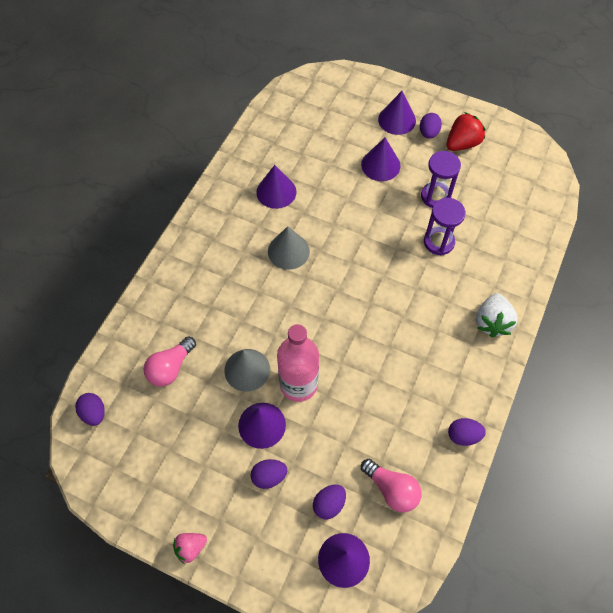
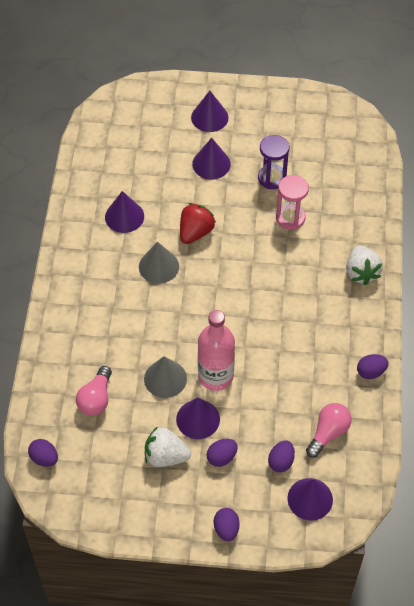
camera: 20 degrees left, 5 degrees down
pink strawberry [173,533,207,564] -> none
pink light bulb [361,459,422,512] -> pink light bulb turned 75 degrees counterclockwise [306,403,351,458]
purple egg [420,113,442,139] -> purple egg moved to [214,508,240,541]
purple hourglass [424,198,465,255] -> pink hourglass [276,175,309,230]
red strawberry [446,112,485,151] -> red strawberry moved to [180,203,216,244]
none -> white strawberry [145,426,191,467]

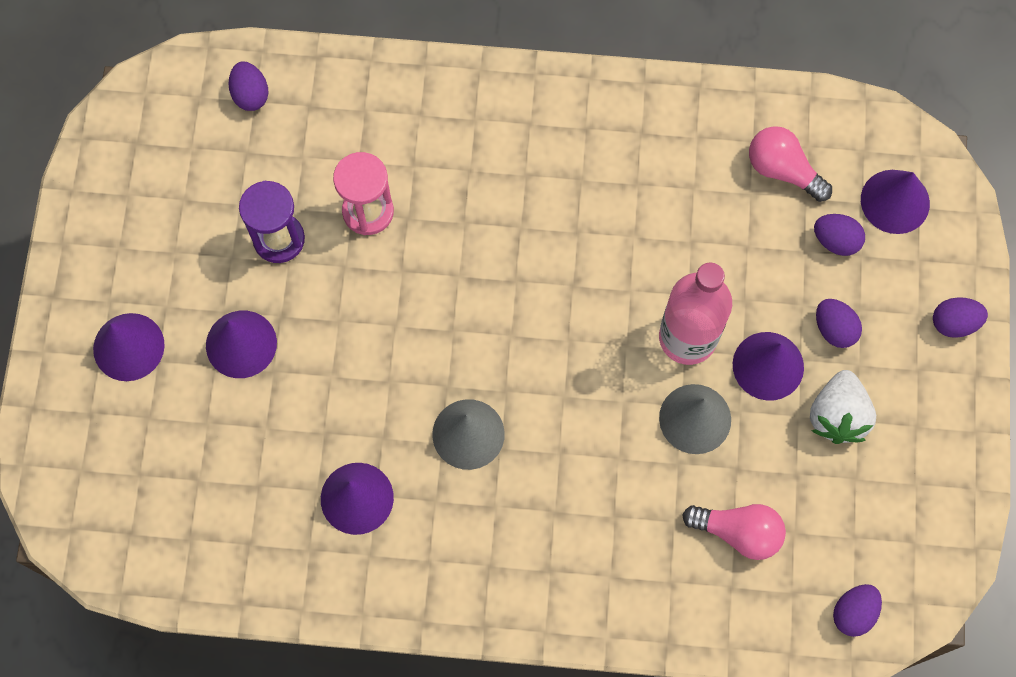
camera: 90 degrees left, 15 degrees up
red strawberry [180,203,216,244] -> none
white strawberry [346,246,383,285] -> none
purple egg [357,354,389,379] -> purple egg moved to [229,61,269,111]

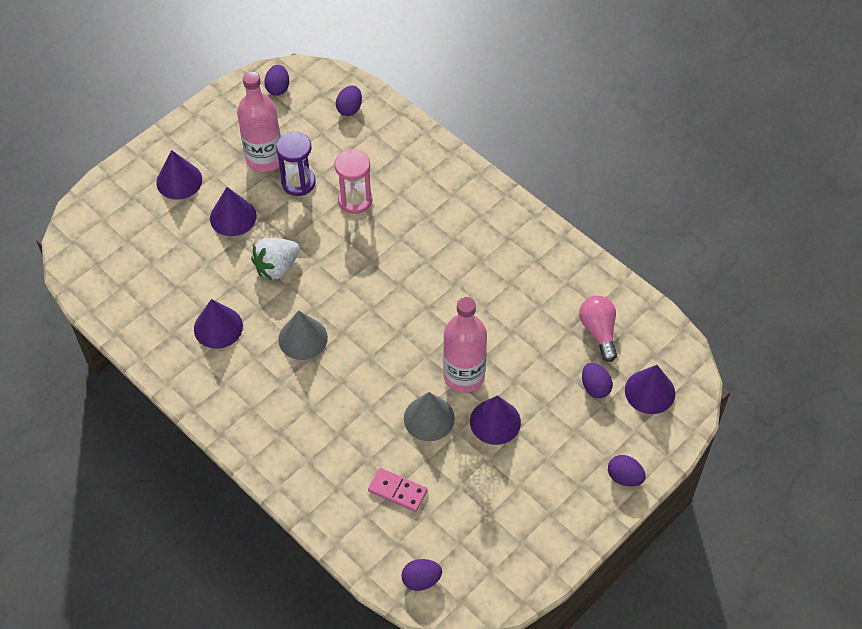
camera: 40 degrees right, 15 degrees down
pink light bulb [682,504,786,560] -> pink domino [368,468,428,512]
white strawberry [810,370,876,444] -> white strawberry moved to [251,238,300,281]
purple egg [816,299,862,348] -> purple egg moved to [264,65,289,96]
none -> pink bottle [237,71,281,172]

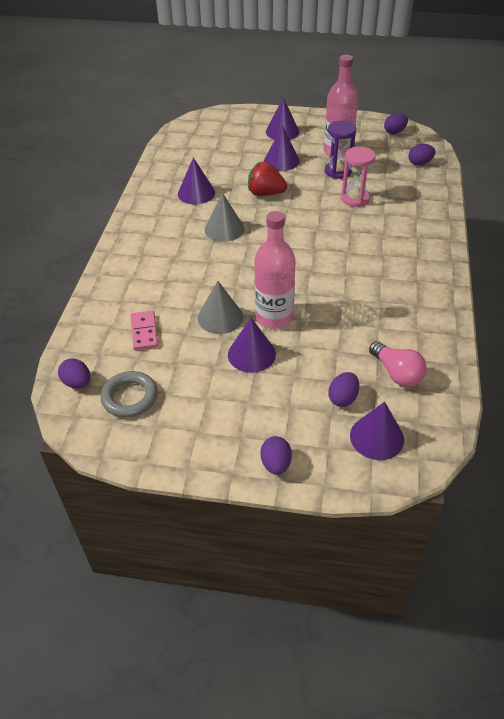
camera: 55 degrees right, 10 degrees down
white strawberry [251,238,300,281] -> red strawberry [248,162,287,196]
pink light bulb [579,296,617,362] -> pink light bulb turned 105 degrees clockwise [369,341,427,387]
none -> grey ring [101,371,158,418]

